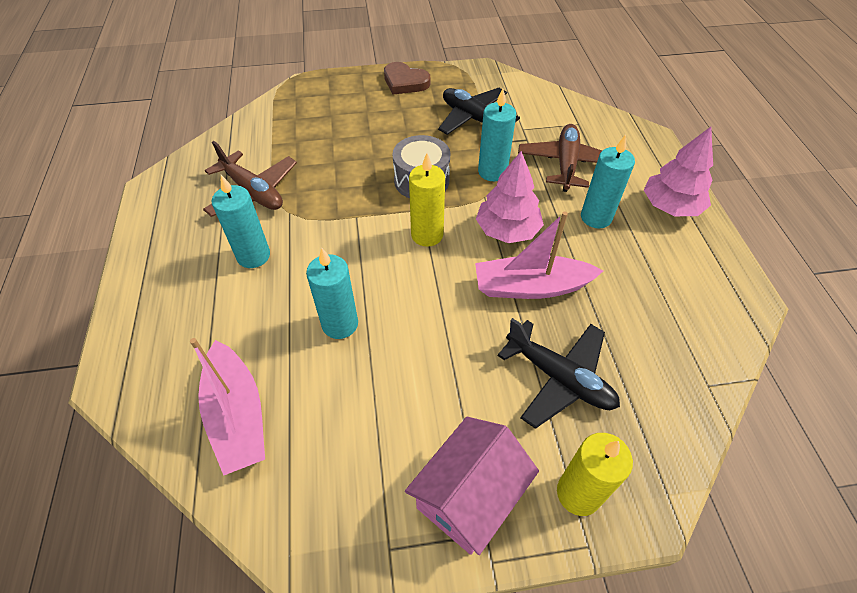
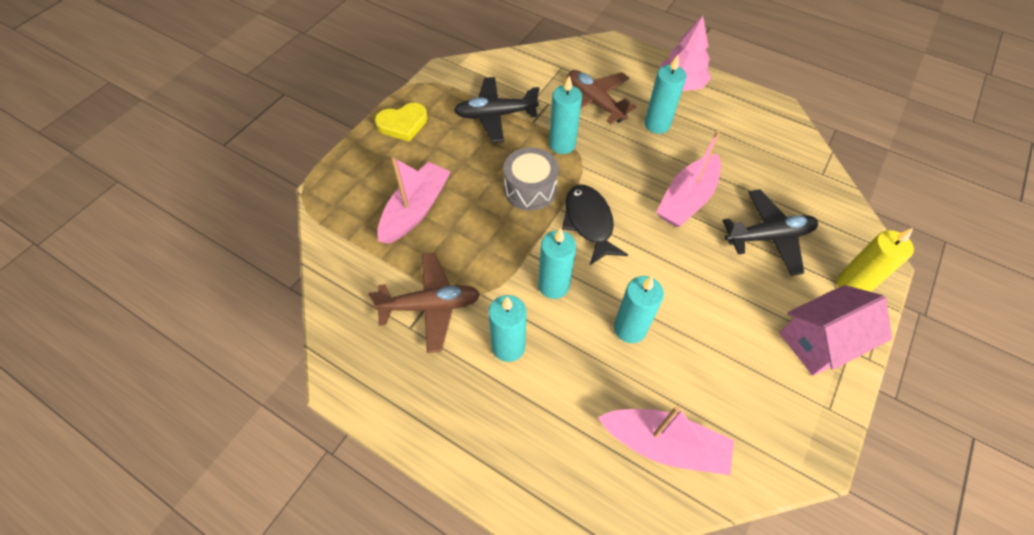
camera: 50 degrees left, 5 degrees up
brown heart [384,62,430,95] -> yellow heart [375,103,428,142]
pink house [405,417,539,555] -> pink house turned 75 degrees clockwise [780,285,892,376]
yellow candle [409,153,445,247] -> black fish [562,185,628,265]
pink tree [476,151,544,243] -> none
none -> pink boat [377,157,451,244]
none -> turquoise candle [538,228,576,299]

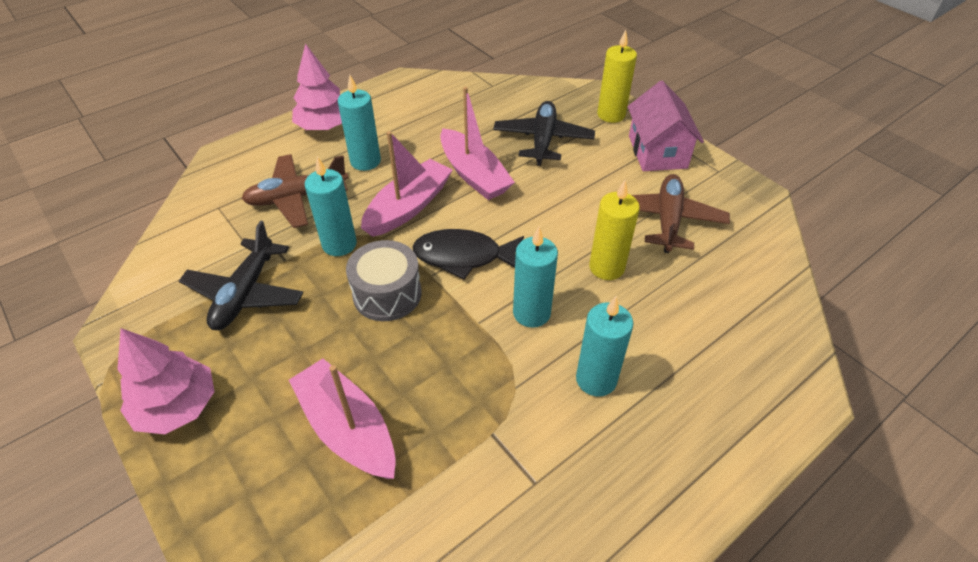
camera: 70 degrees left, 10 degrees down
brown plane [368,253,480,353] -> brown plane moved to [632,174,730,253]
yellow heart [375,103,428,142] -> pink tree [117,328,215,434]
pink boat [598,405,734,475] -> pink boat moved to [361,131,453,237]
turquoise candle [614,276,664,343] -> yellow candle [589,180,640,280]

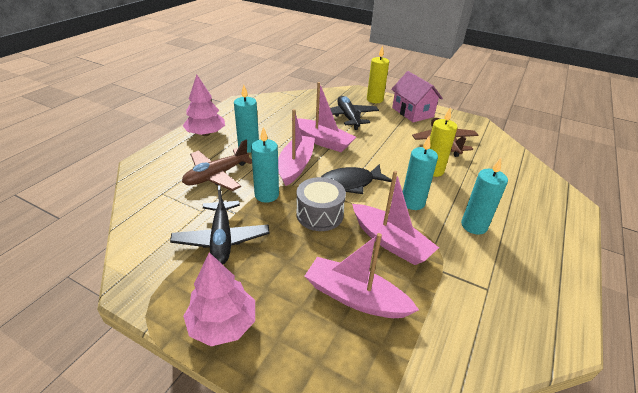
camera: 25 degrees left, 10 degrees down
none -> pink boat [352,171,439,265]

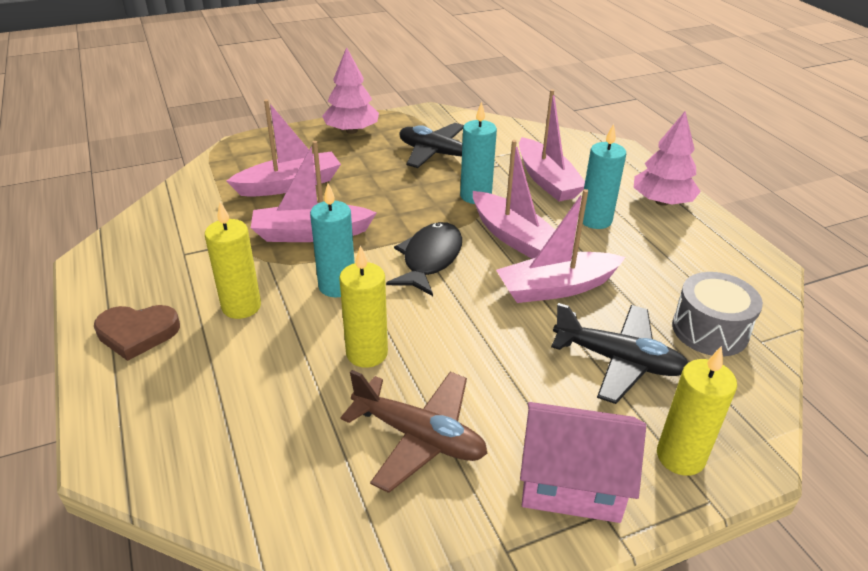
camera: 130 degrees right, 0 degrees up
brown plane [182,140,252,191] -> pink boat [519,89,585,202]
grey drum [296,177,346,231] -> grey drum moved to [672,272,763,356]
turquoise candle [461,158,508,235] -> yellow candle [205,202,261,319]
none -> brown heart [94,305,180,361]

